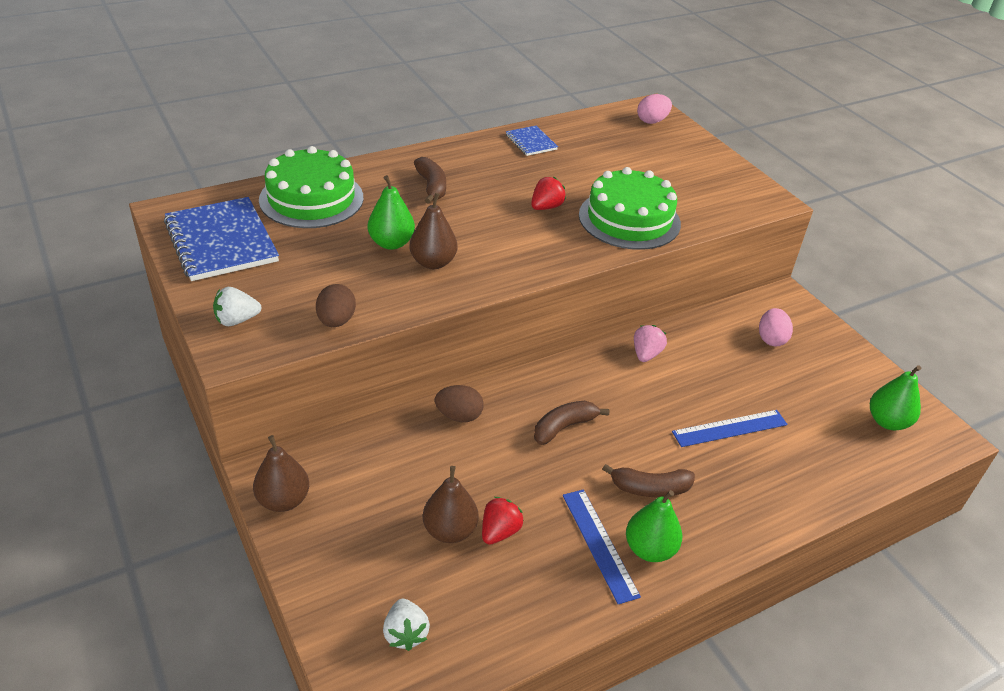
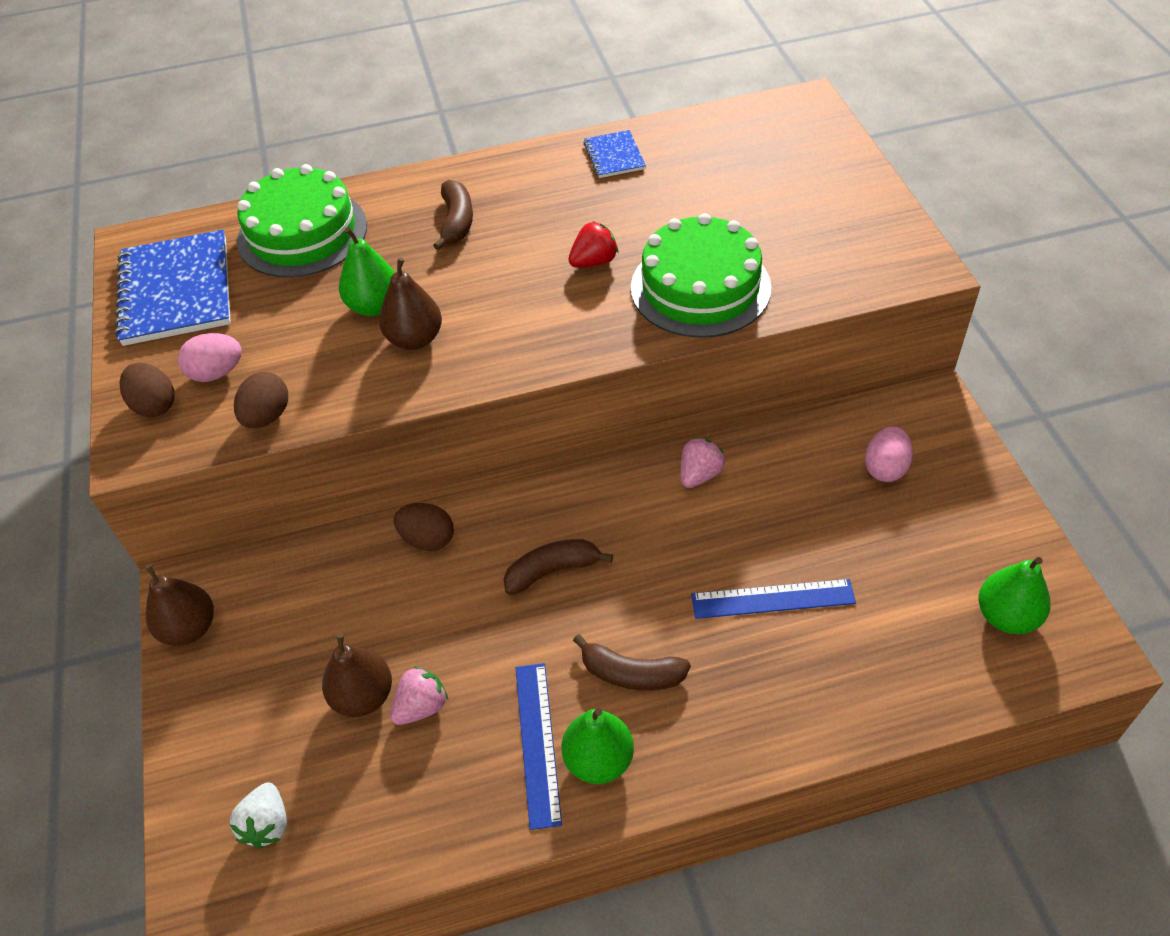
camera: 20 degrees right, 10 degrees up
white strawberry [213,287,261,326] -> brown egg [119,363,174,417]
red strawberry [482,497,524,545] -> pink strawberry [390,666,448,725]
pink egg [637,94,672,124] -> pink egg moved to [178,333,242,382]

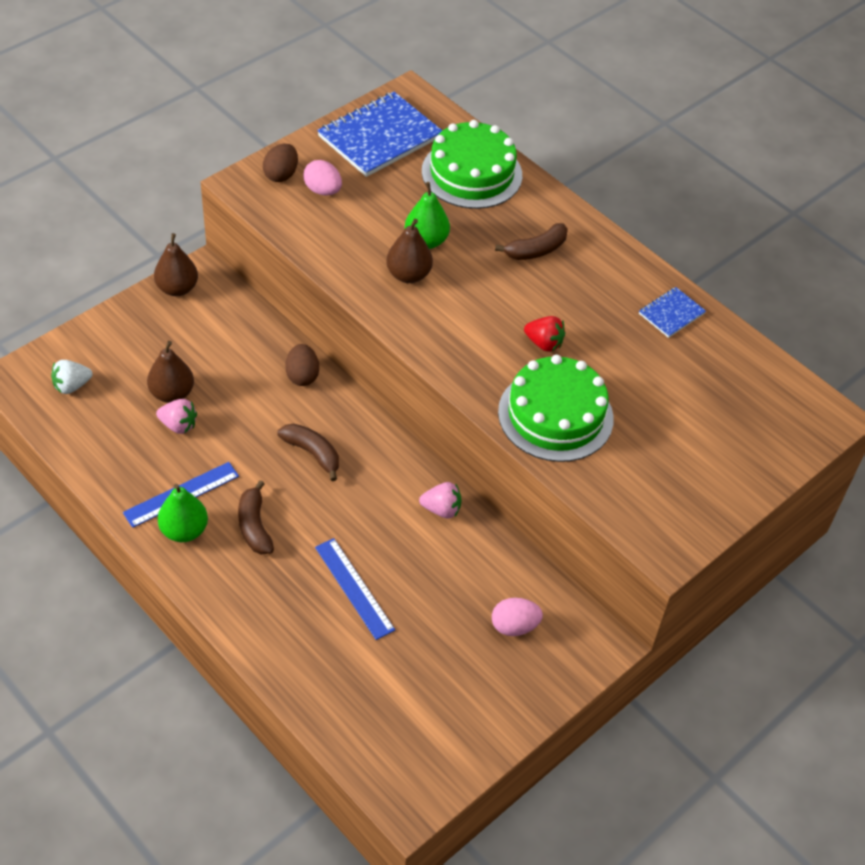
camera: 55 degrees right, 0 degrees up
brown egg [234,372,288,428] -> none
green pear [979,557,1051,634] -> none

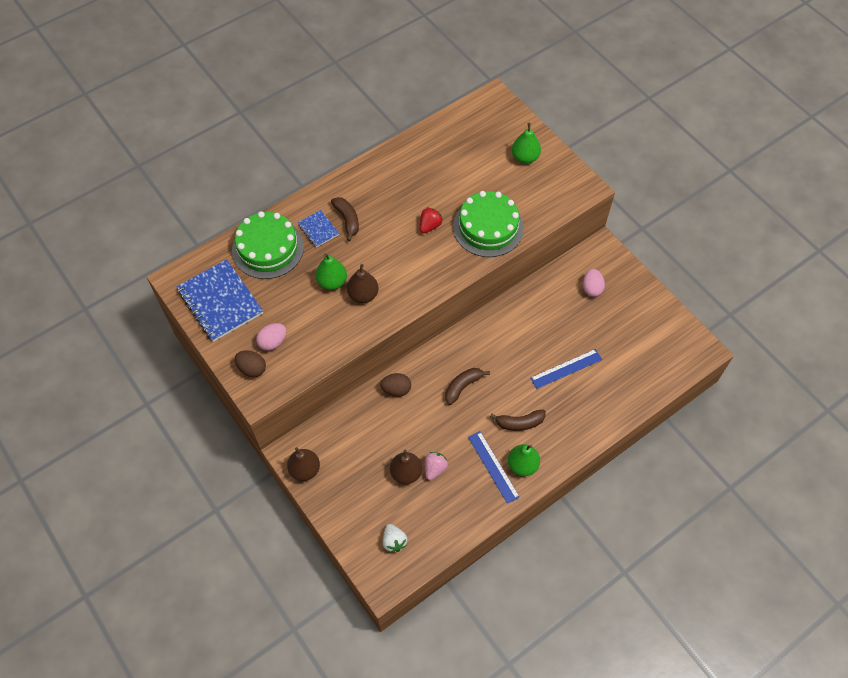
camera: 80 degrees left, 10 degrees up
pink strawberry [419,482,461,518] -> none
blue notebook [639,287,706,338] -> blue notebook moved to [298,210,339,247]
none -> green pear [512,123,541,164]

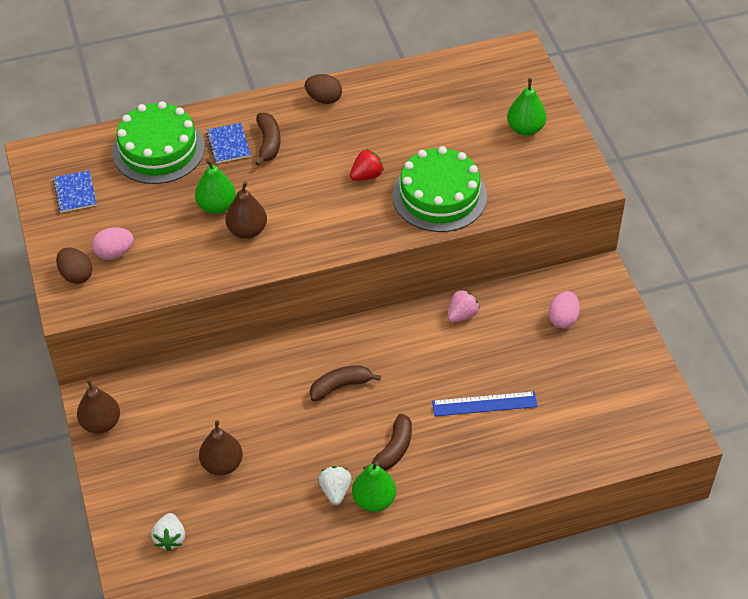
camera: 20 degrees right, 10 degrees down
blue notebook [177,259,263,342] -> blue notebook [53,170,97,213], size x0.50
brown egg [380,373,411,396] -> brown egg moved to [305,74,342,104]
pink strawberry [425,452,448,480] -> pink strawberry moved to [447,289,480,323]
blue ruler [468,431,520,504] -> white strawberry [318,466,352,505]
brown banana [490,409,546,431] -> brown banana turned 75 degrees counterclockwise [363,414,412,470]

